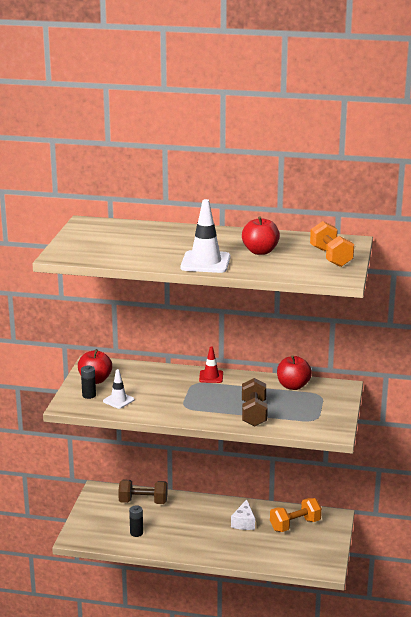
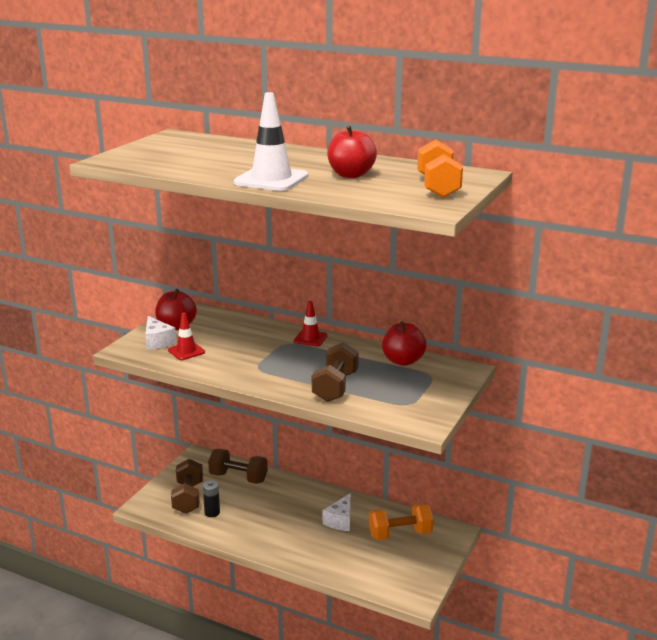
camera: 15 degrees right, 0 degrees up
black battery [81,366,96,399] -> white cheese [145,316,176,350]
white traffic cone [103,369,135,409] -> red traffic cone [168,313,205,360]
none -> brown dumbbell [171,459,203,514]

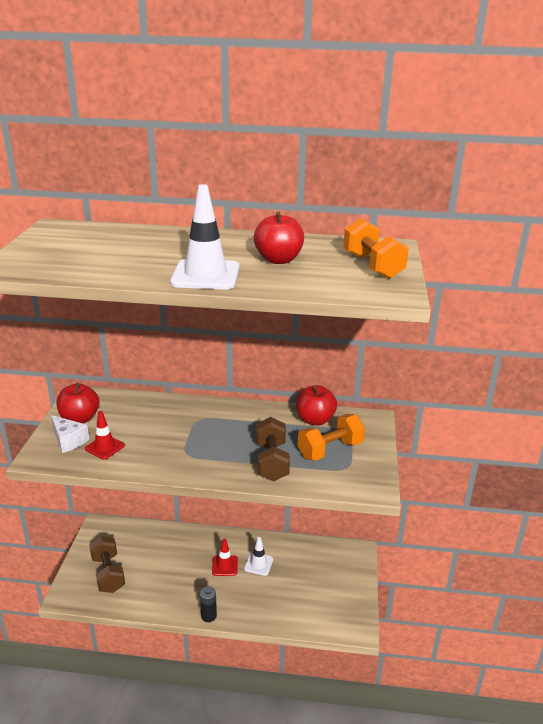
camera: 20 degrees left, 5 degrees up
black battery [203,480,220,517] -> black battery moved to [200,586,217,622]
brown dumbbell [208,449,268,484] -> none
red traffic cone [293,301,328,346] -> red traffic cone moved to [212,539,238,576]
white cheese [323,493,351,531] -> white traffic cone [244,537,273,576]
orange dumbbell [369,503,433,540] -> orange dumbbell moved to [298,414,365,461]

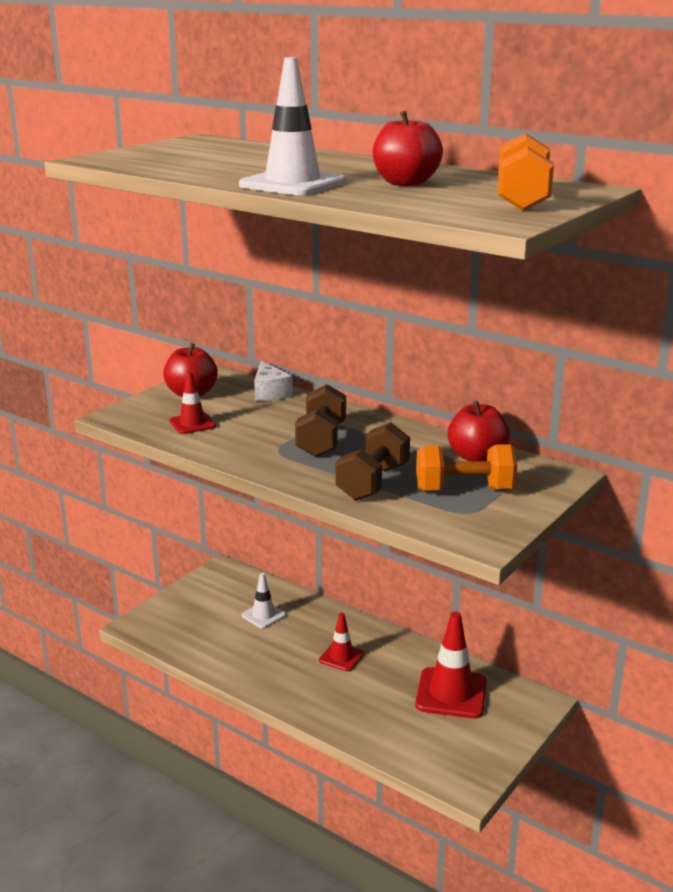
camera: 30 degrees right, 5 degrees down
white cheese [51,415,89,453] -> white cheese moved to [254,361,293,401]
brown dumbbell [89,536,125,593] -> brown dumbbell moved to [295,384,346,457]
black battery [200,586,217,622] -> none
white traffic cone [244,537,273,576] -> white traffic cone moved to [242,573,286,629]
none -> red traffic cone [415,612,487,719]

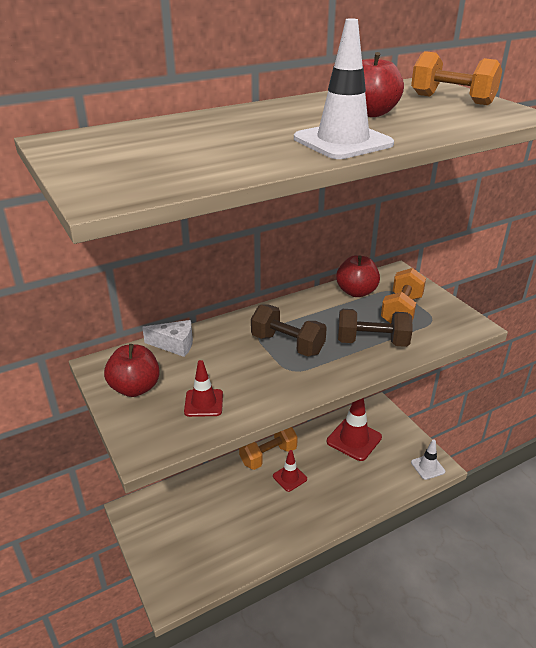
camera: 65 degrees left, 10 degrees up
white traffic cone [242,573,286,629] -> white traffic cone moved to [411,439,445,480]
brown dumbbell [335,422,410,501] -> brown dumbbell turned 45 degrees counterclockwise [338,309,412,347]
none -> orange dumbbell [239,427,298,470]

